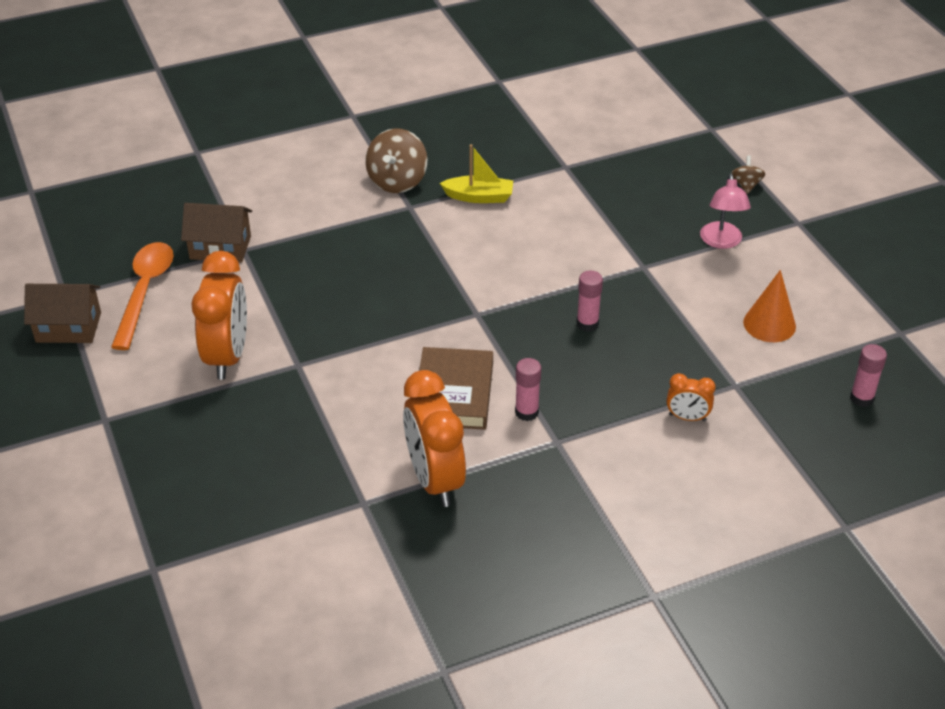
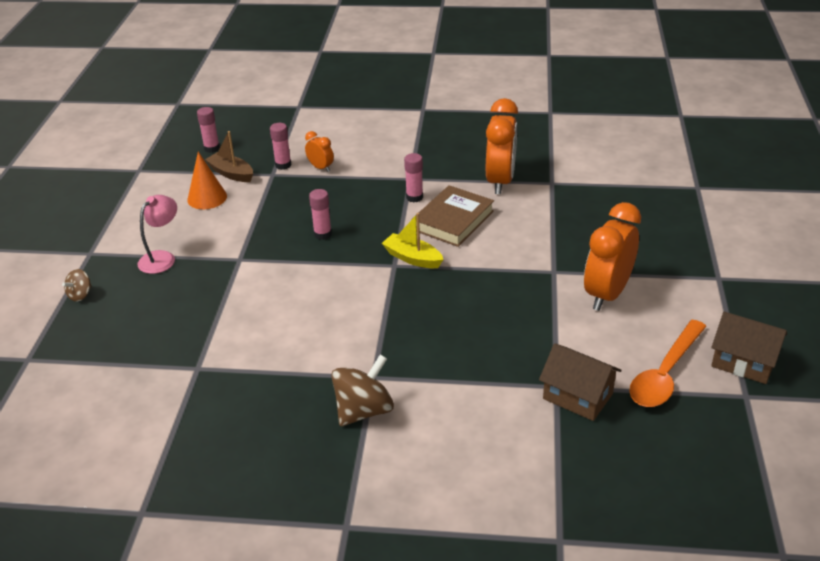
camera: 150 degrees left, 5 degrees down
yellow boat [440,144,513,203] -> yellow boat moved to [382,213,444,268]
none -> brown boat [205,131,253,182]
none -> pink glue stick [270,123,291,170]

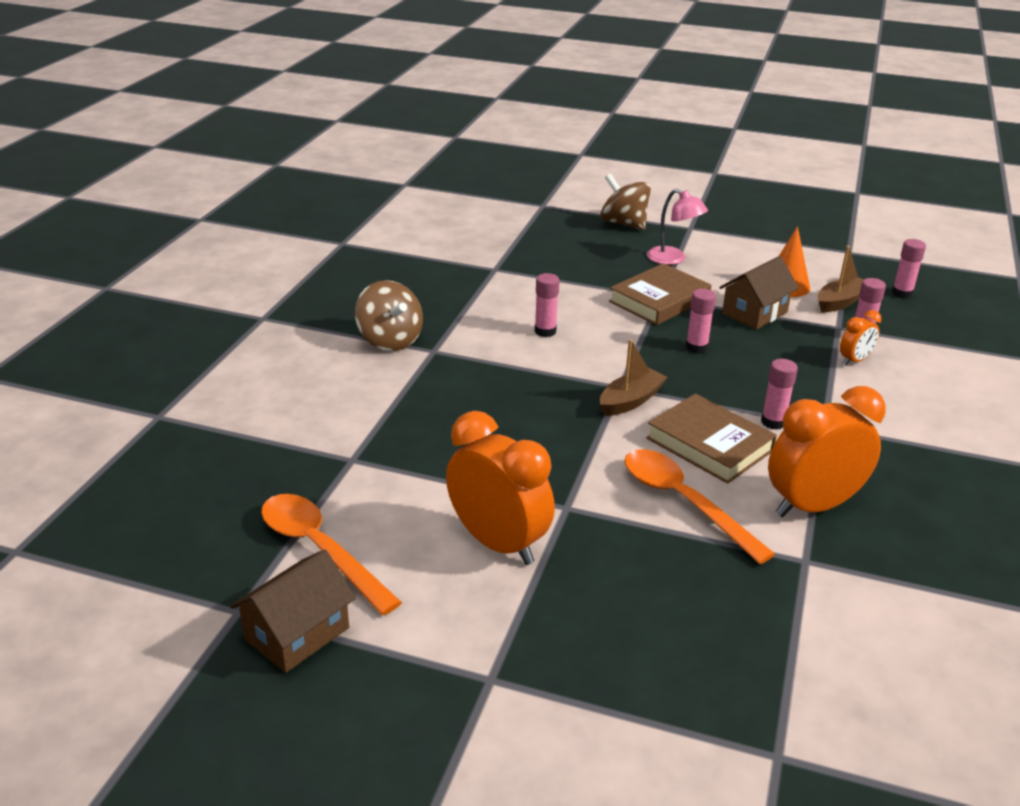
camera: 100 degrees right, 5 degrees down
brown spinning top [62,269,92,302] -> brown spinning top [600,174,651,230], size x1.88
yellow boat [382,213,444,268] -> brown boat [600,339,667,416]
orange clock [486,98,518,194] -> orange clock turned 135 degrees clockwise [768,386,886,517]
brown house [539,343,622,421] -> brown house moved to [719,256,799,330]
none -> pink glue stick [535,273,560,337]
none -> brown book [609,263,711,325]
none -> orange spoon [624,449,775,564]

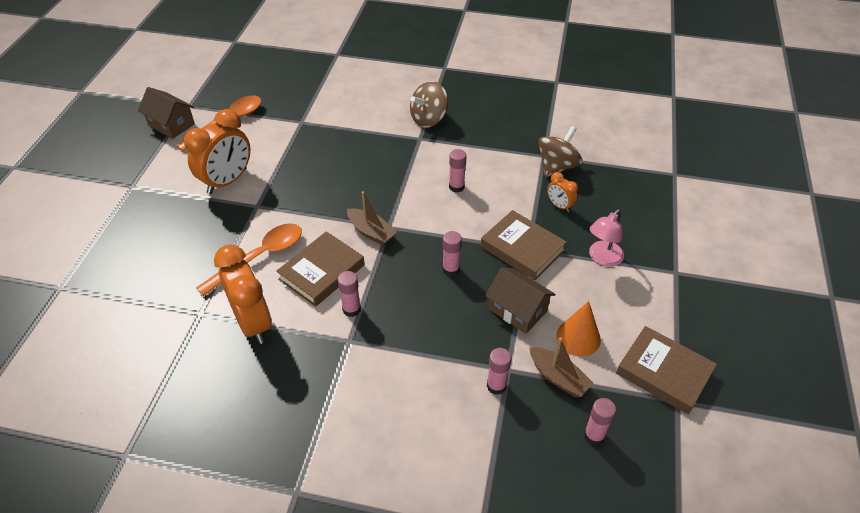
camera: 85 degrees right, 15 degrees up
brown spinning top [600,174,651,230] -> brown spinning top moved to [538,126,583,177]
orange clock [840,310,881,365] -> orange clock moved to [547,172,578,212]
none -> brown book [616,326,717,415]

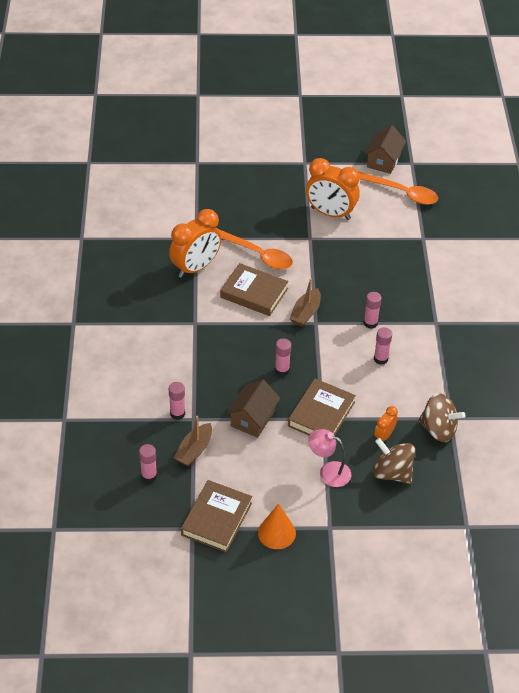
camera: 75 degrees right, 0 degrees up
pink glue stick [338,271,361,317] -> pink glue stick moved to [364,292,382,329]
brown spinning top [410,81,448,128] -> brown spinning top moved to [373,438,415,484]
orange cone [556,301,601,357] -> orange cone moved to [258,503,296,549]

